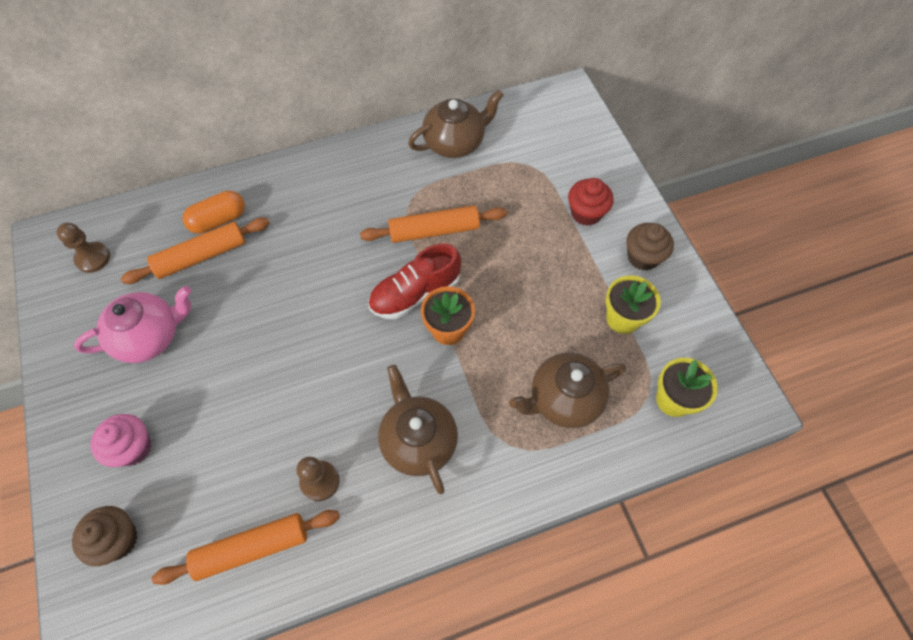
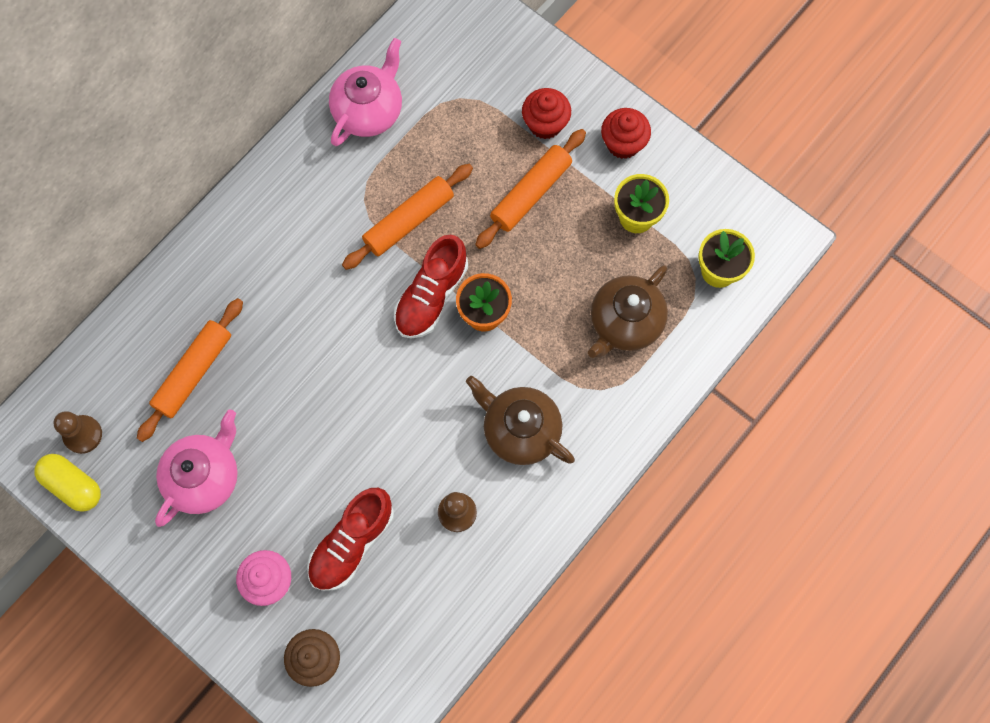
camera: 30 degrees left, 10 degrees up
orange rolling pin [152,510,340,585] -> orange rolling pin moved to [475,129,586,249]
orange capsule [183,191,245,234] -> none
brown teapot [408,90,504,158] -> pink teapot [329,38,402,146]
brown cupcake [626,223,674,271] -> red cupcake [601,108,651,159]
none -> yellow capsule [35,454,101,512]
none -> red shoe [307,488,394,591]

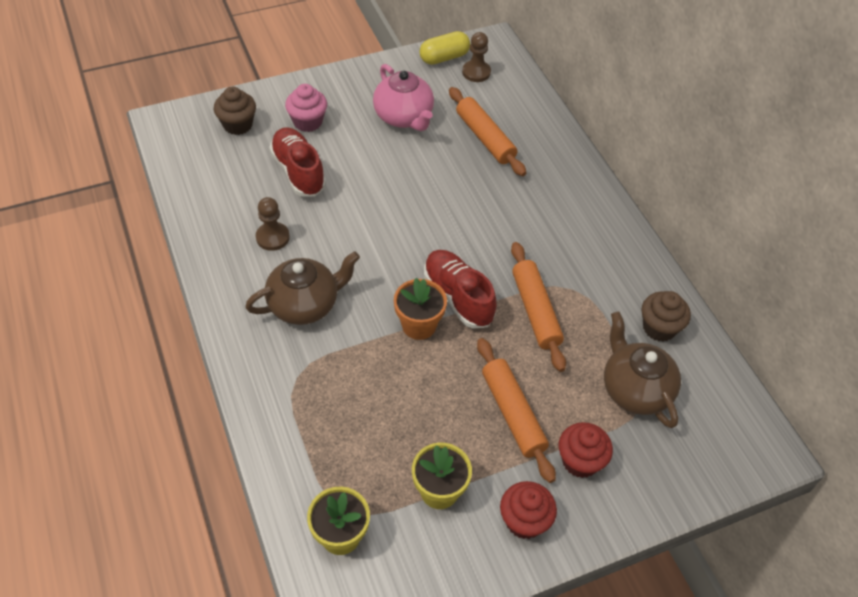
camera: 115 degrees right, 20 degrees down
pink teapot [329,38,402,146] -> brown cupcake [642,291,691,342]
brown teapot [588,265,668,358] -> brown teapot moved to [604,311,681,428]

